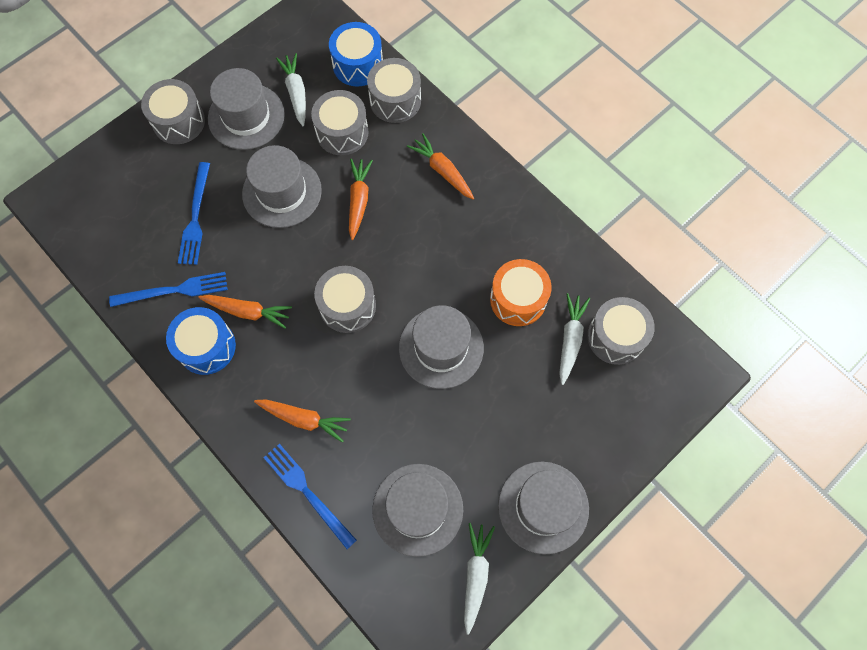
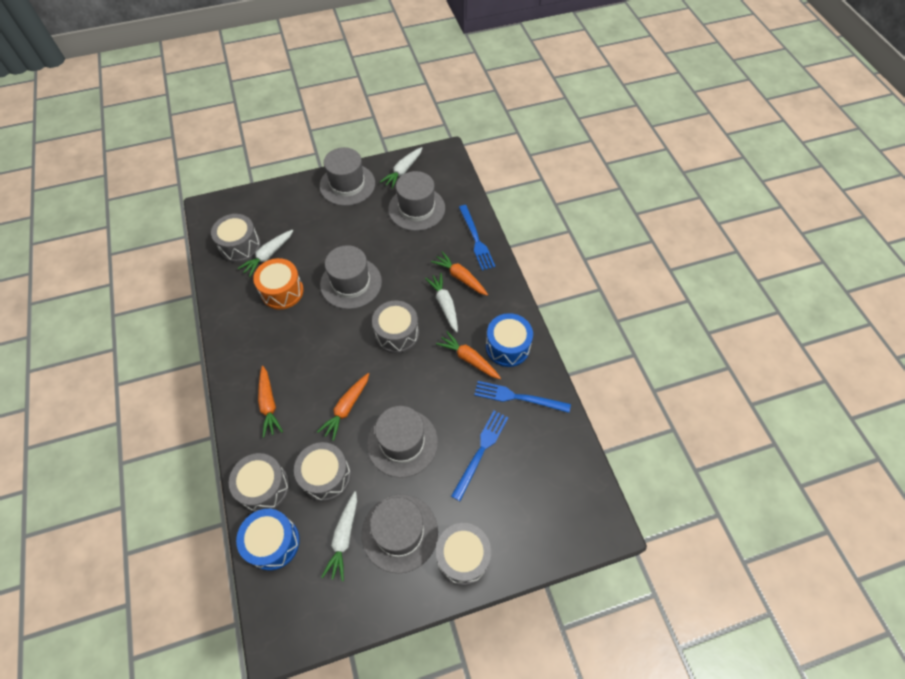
camera: 155 degrees left, 10 degrees down
none -> white carrot [425,273,458,332]

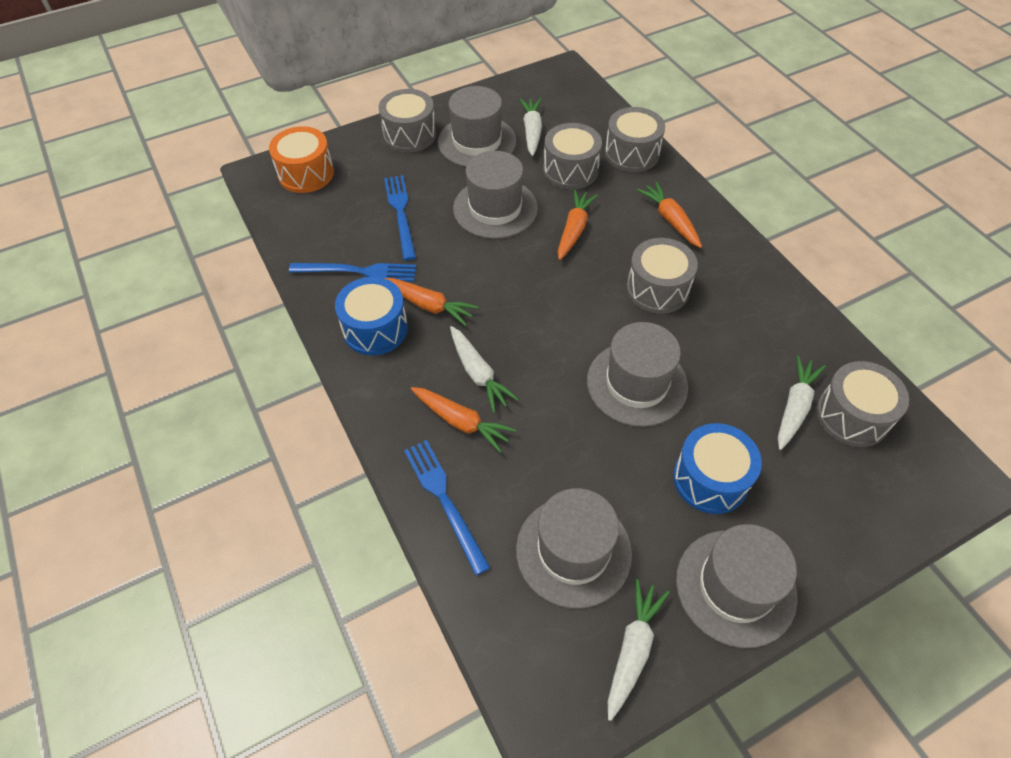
camera: 170 degrees right, 5 degrees down
blue drum [236,509,300,571] -> blue drum moved to [673,423,762,514]
orange drum [253,258,304,310] -> orange drum moved to [269,126,334,193]
grey drum [372,301,419,354] -> grey drum moved to [627,238,698,314]
blue fork [451,410,508,501] -> blue fork turned 150 degrees clockwise [384,175,416,261]

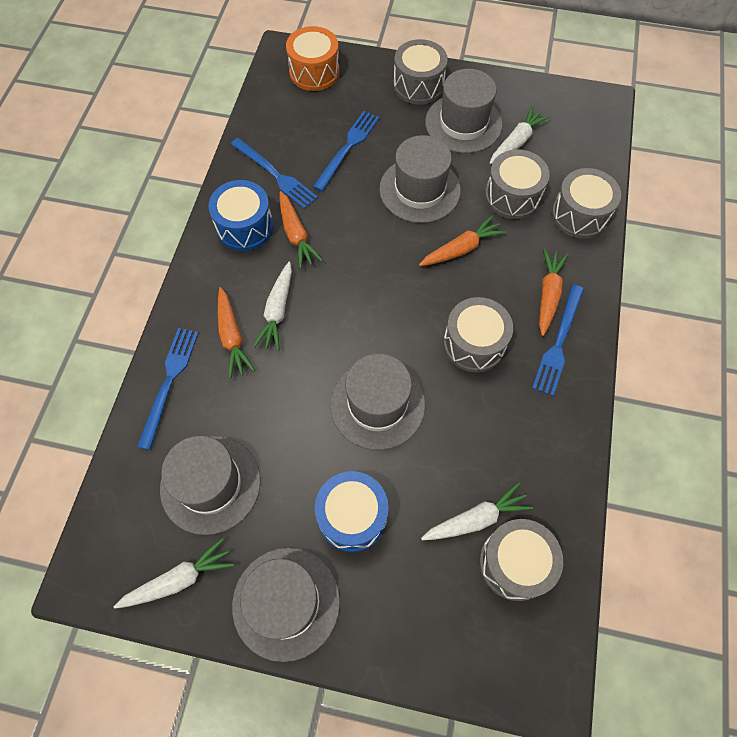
camera: 40 degrees right, 10 degrees up
none -> blue fork [532,284,584,396]

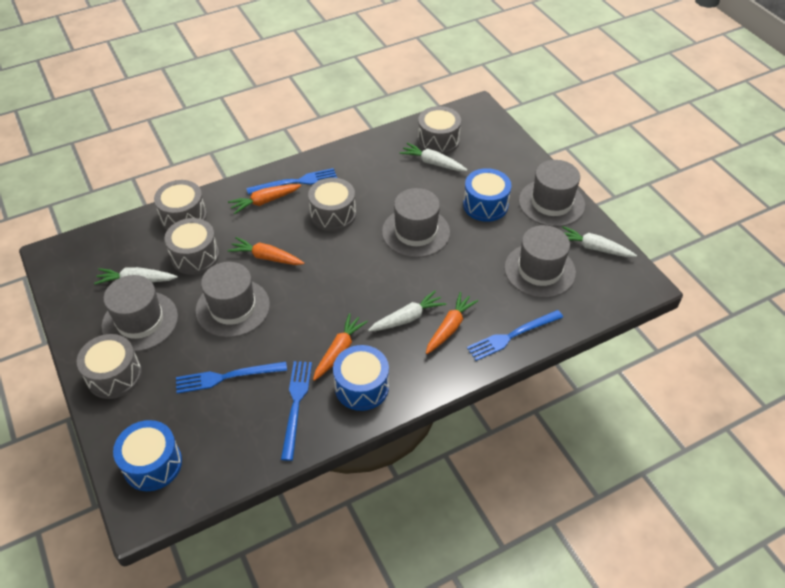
camera: 130 degrees left, 15 degrees down
orange drum [286,26,340,91] -> blue drum [113,420,182,491]

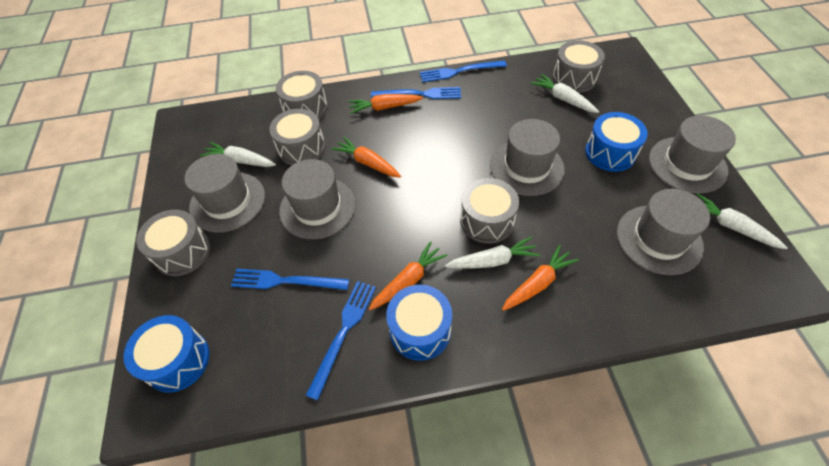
camera: 20 degrees right, 5 degrees up
grey drum [308,178,356,231] -> grey drum moved to [460,178,519,244]
blue fork [467,310,563,361] -> blue fork moved to [420,60,507,82]

